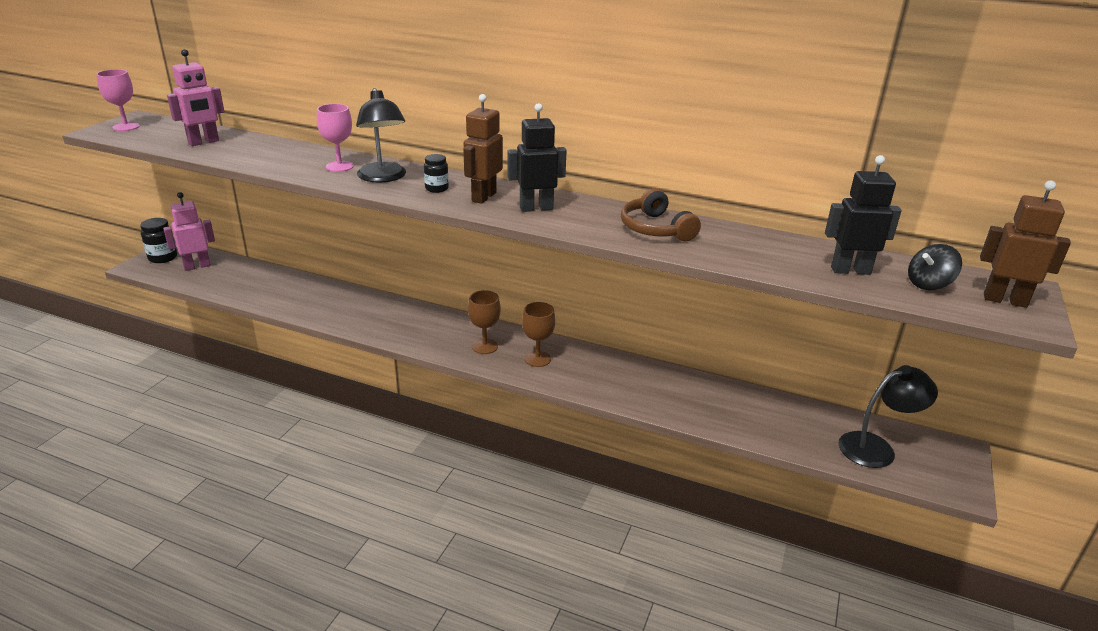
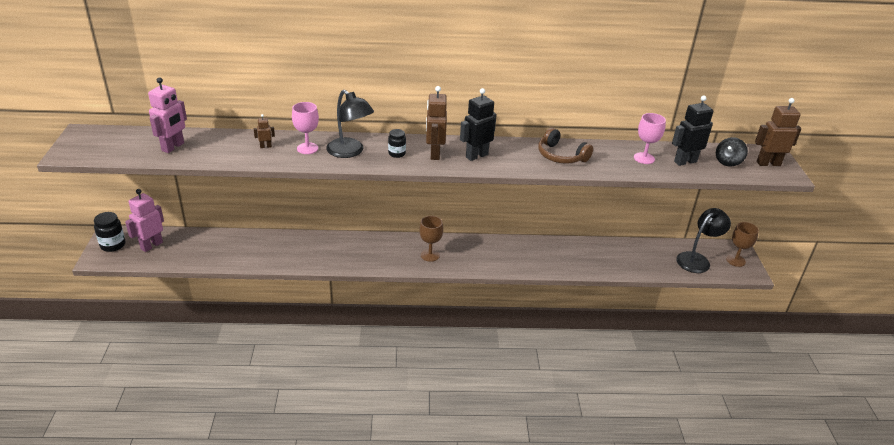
camera: 25 degrees left, 5 degrees up
pink goblet [96,69,140,131] -> pink goblet moved to [634,113,666,164]
brown goblet [522,302,555,367] -> brown goblet moved to [726,222,759,267]
none -> brown robot [254,114,275,148]

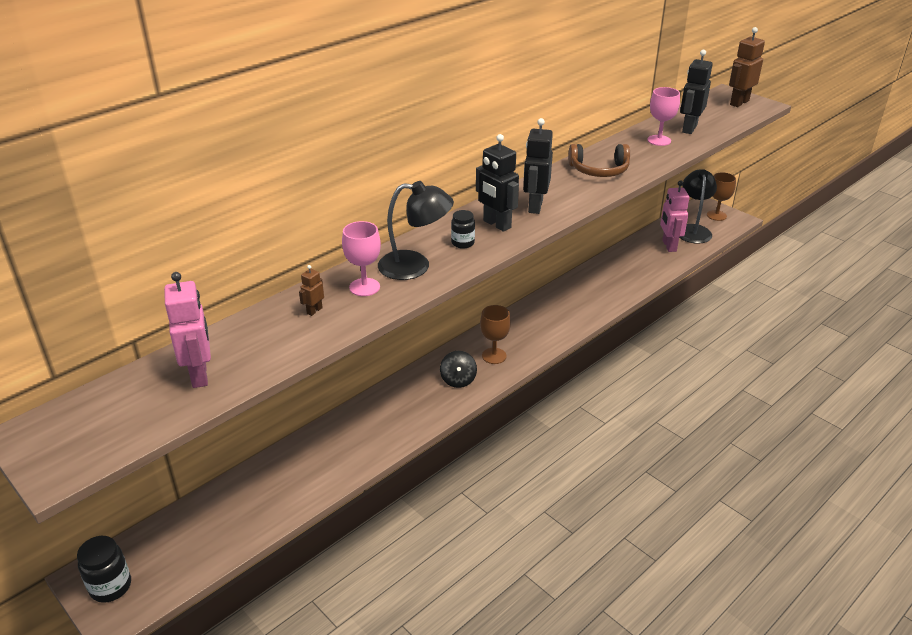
camera: 40 degrees left, 0 degrees up
pink robot [125,189,164,252] -> pink robot moved to [660,180,689,252]
brown robot [426,86,447,160] -> black robot [476,134,519,232]
black spinning top [716,137,748,167] -> black spinning top moved to [440,351,477,388]

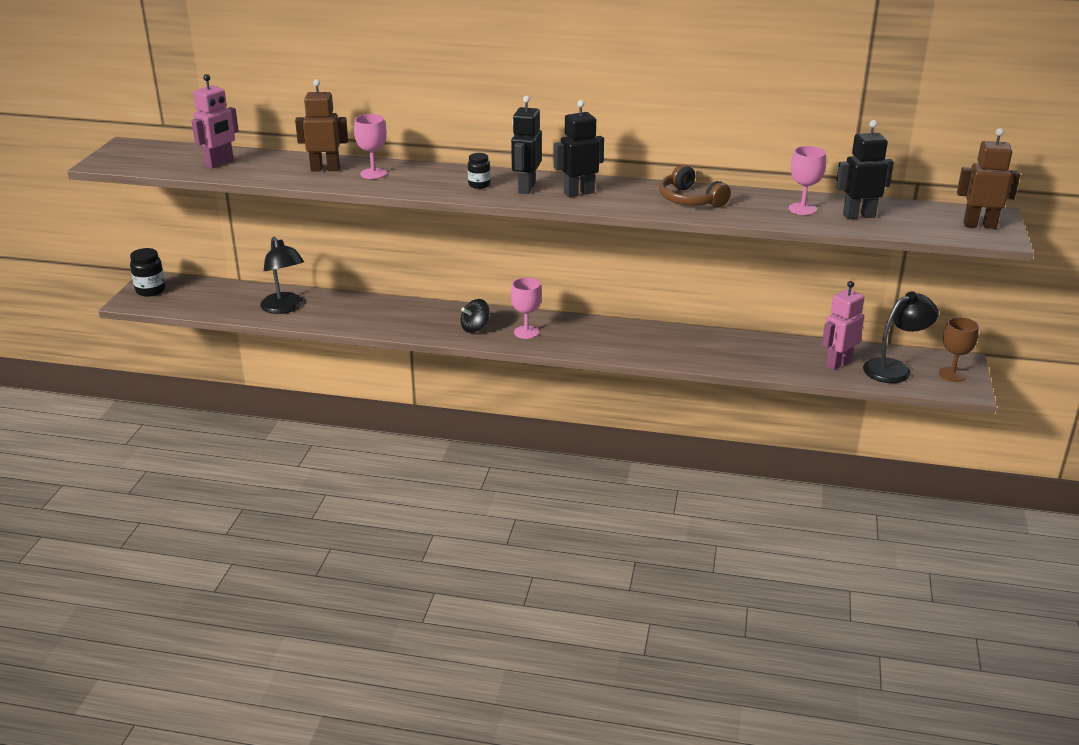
camera: 55 degrees right, 5 degrees down
brown robot [299,265,324,316] -> brown robot [295,79,348,171], size x2.05
black lamp [378,181,454,280] -> black lamp moved to [260,237,304,314]
brown goblet [480,305,511,364] -> pink goblet [511,278,542,339]

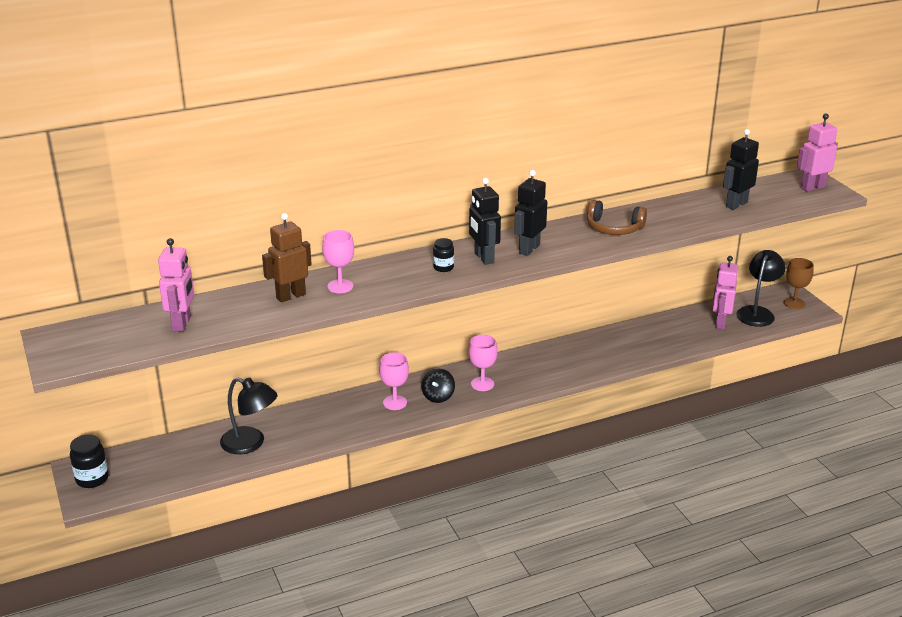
camera: 35 degrees left, 0 degrees up
pink goblet [789,146,826,215] -> pink goblet moved to [379,352,409,410]
brown robot [957,128,1020,229] -> pink robot [797,114,838,192]

